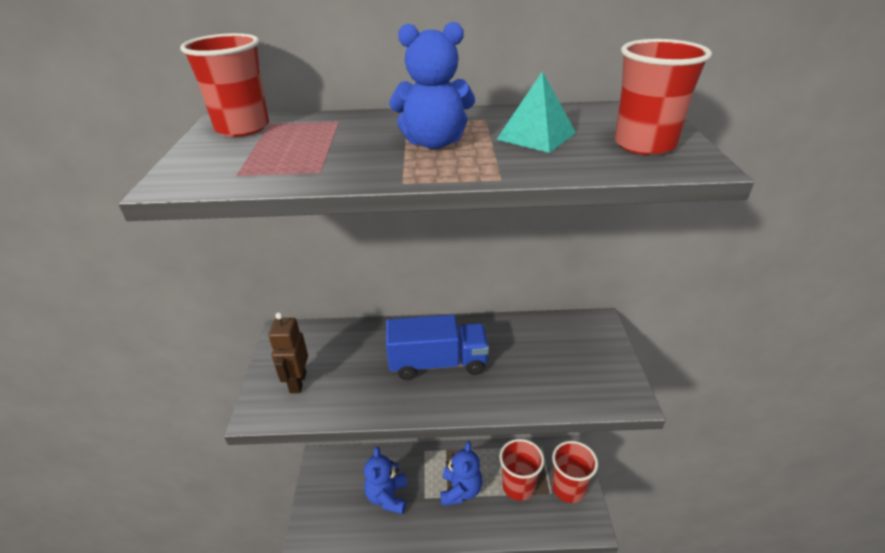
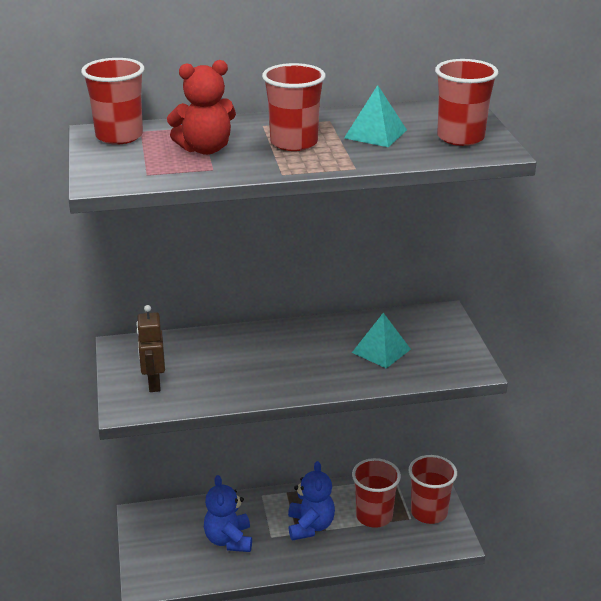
camera: 10 degrees left, 5 degrees down
blue truck [386,315,489,380] -> none
blue teddy bear [389,22,475,149] -> red cup [262,63,325,151]
none -> red teddy bear [167,60,236,155]
none -> turquoise pyramid [352,313,411,368]

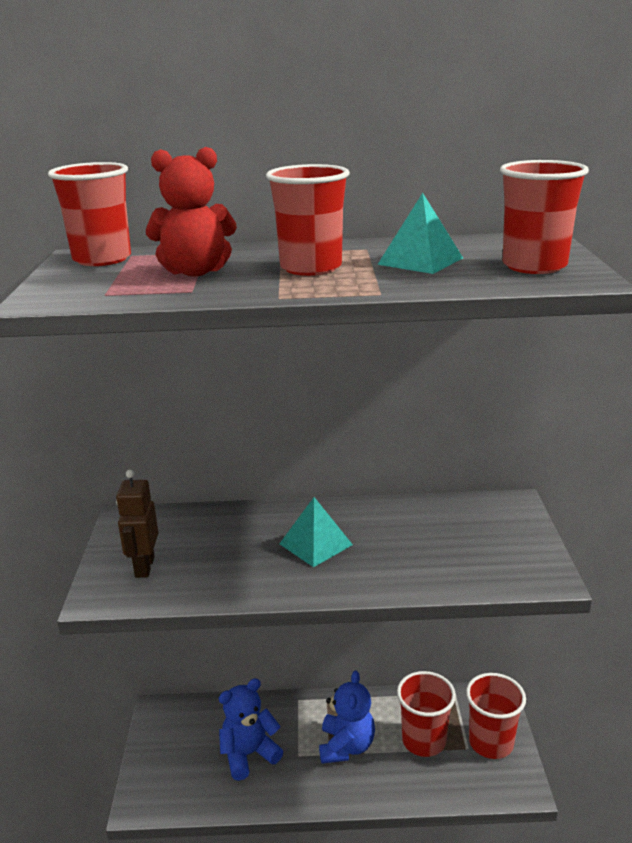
camera: 10 degrees right, 5 degrees down
blue teddy bear [204,475,252,552] -> blue teddy bear turned 60 degrees clockwise [219,678,283,781]
turquoise pyramid [352,313,411,368] -> turquoise pyramid moved to [279,497,353,567]

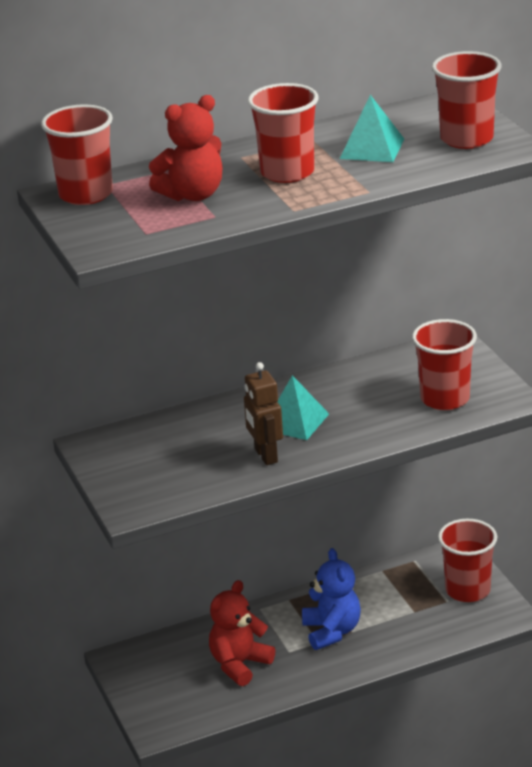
camera: 20 degrees left, 5 degrees up
brown robot [116,469,158,578] -> brown robot moved to [244,362,283,465]
blue teddy bear [219,678,283,781] -> red teddy bear [209,580,275,686]
red cup [397,671,456,757] -> red cup moved to [412,319,477,410]

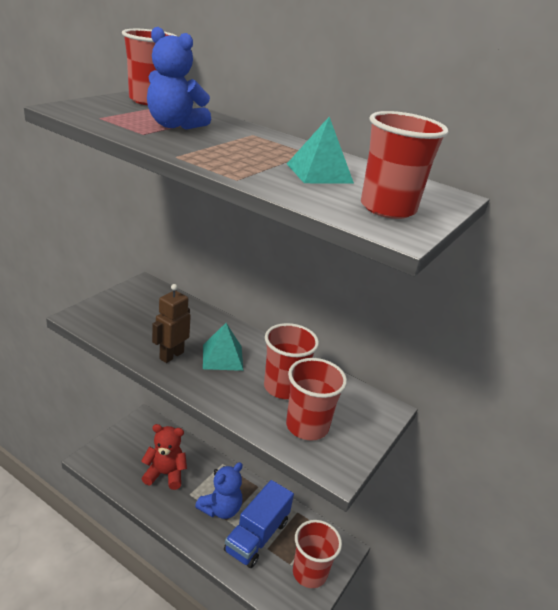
camera: 50 degrees right, 0 degrees up
red teddy bear [149,95,222,201] -> blue teddy bear [147,27,211,130]
red cup [248,83,318,183] -> red cup moved to [264,323,319,399]
none -> blue truck [224,480,294,568]

